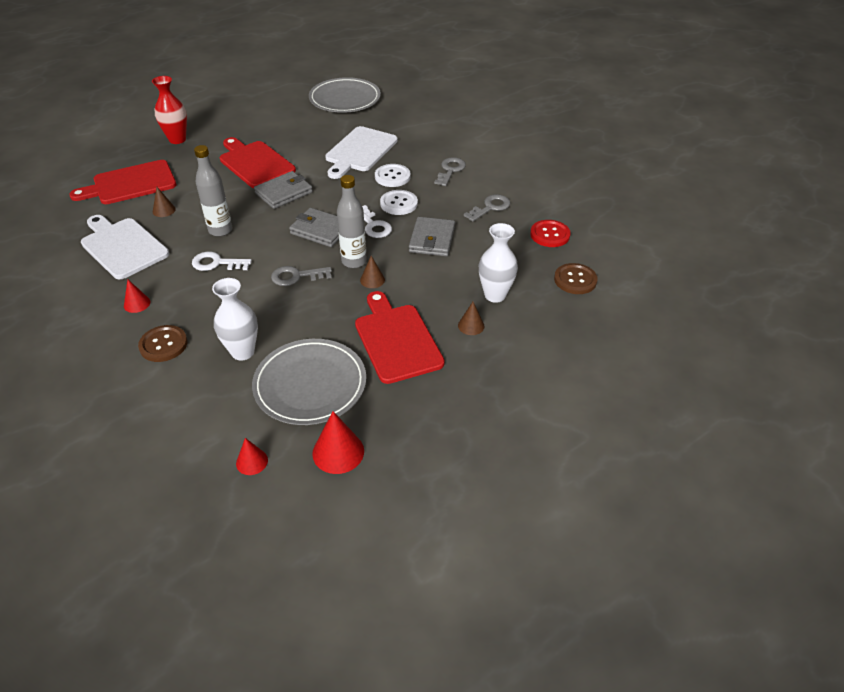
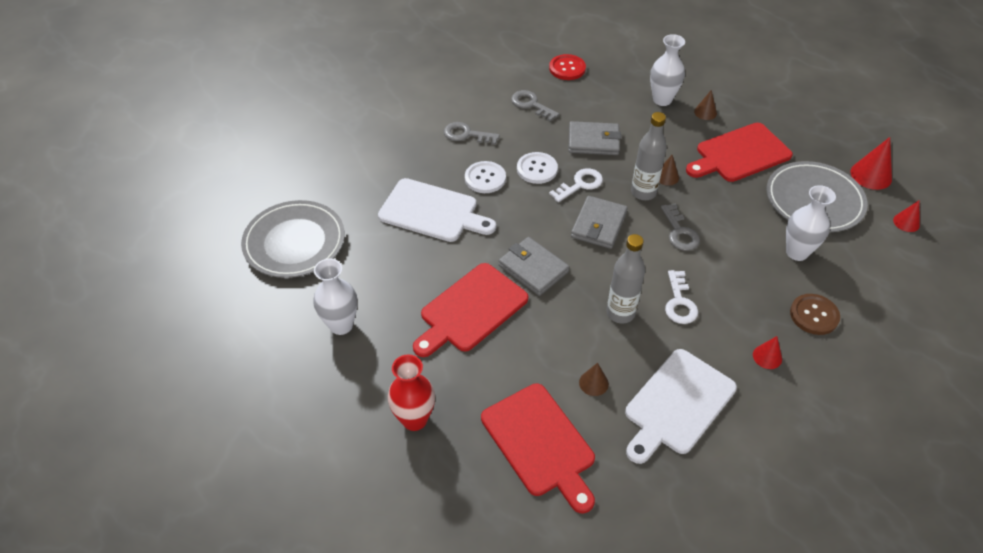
camera: 95 degrees left, 5 degrees up
brown button [554,263,598,294] -> none
none -> white vase [313,259,358,335]

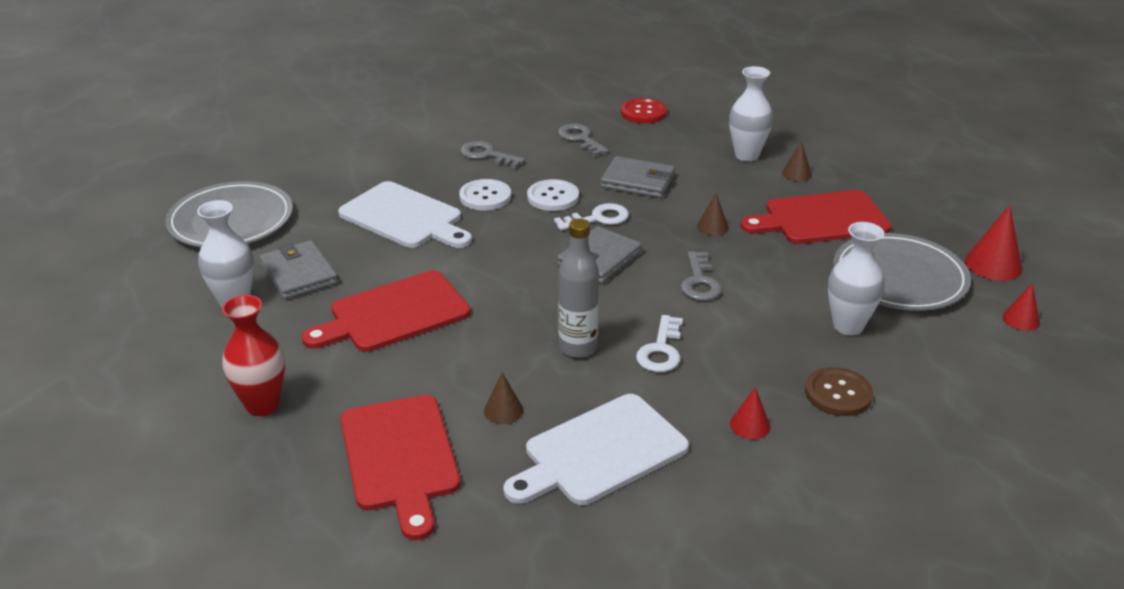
camera: 15 degrees right, 15 degrees down
grey wallet [499,237,570,296] -> grey wallet moved to [259,240,338,300]
grey bottle [631,112,667,200] -> none

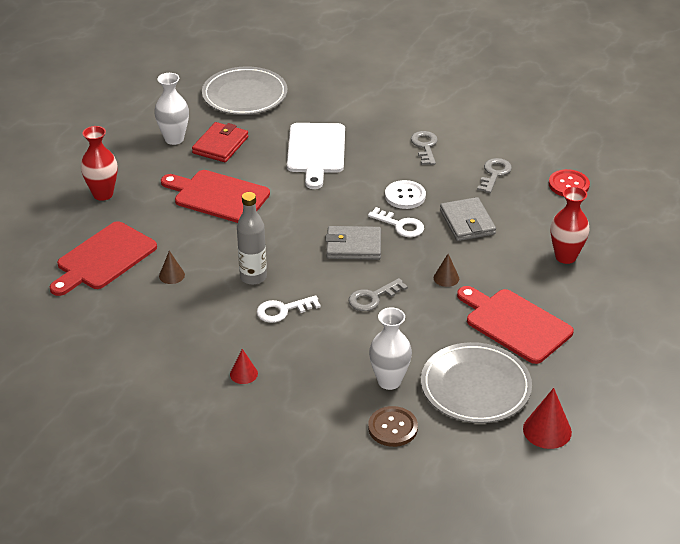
camera: 55 degrees right, 5 degrees up
grey wallet [259,240,338,300] -> red wallet [192,122,248,162]
white button [459,179,511,211] -> none
white cutting board [504,394,689,505] -> none
white vase [729,66,773,161] -> red vase [551,186,590,264]
brown cone [782,141,812,182] -> none
brown button [805,367,873,416] -> brown button moved to [368,406,418,447]
red cone [1002,284,1040,331] -> none

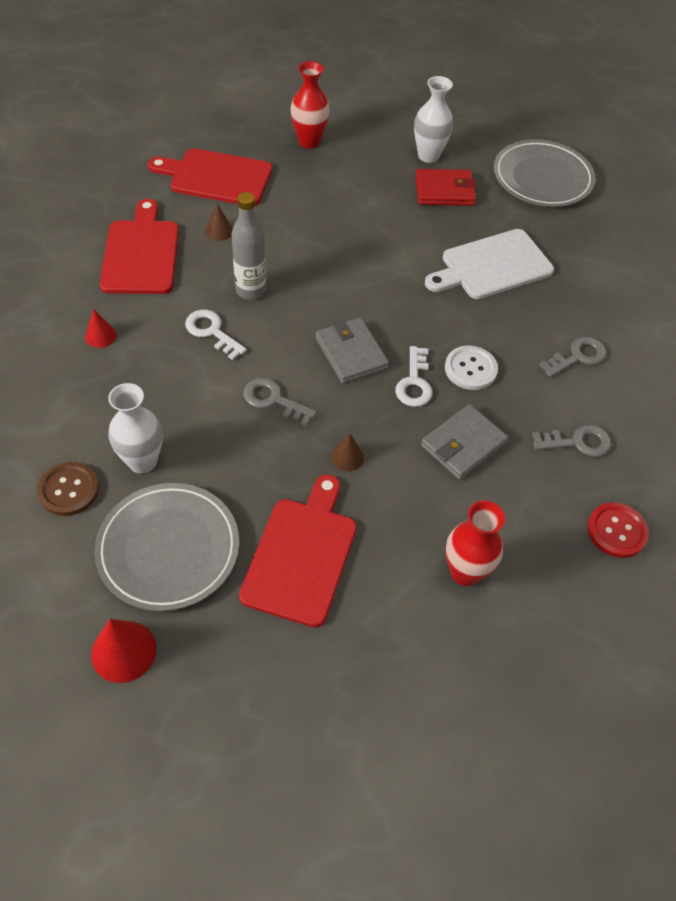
camera: 60 degrees right, 15 degrees up
red cutting board [161,170,270,223] -> red cutting board moved to [100,199,179,294]

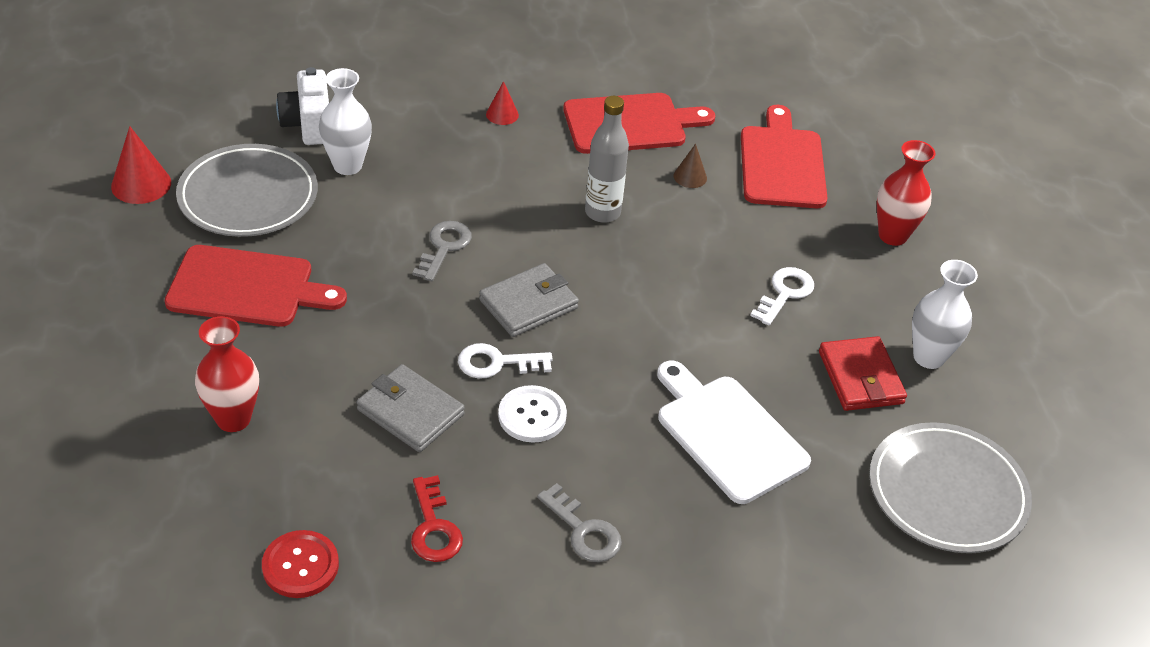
camera: 80 degrees right, 10 degrees down
brown button [37,462,99,516] -> white camera [276,67,329,145]
white key [185,310,247,360] -> white key moved to [750,267,814,326]
brown cone [331,433,364,471] -> none
grey key [532,425,611,457] -> red key [411,475,463,562]

